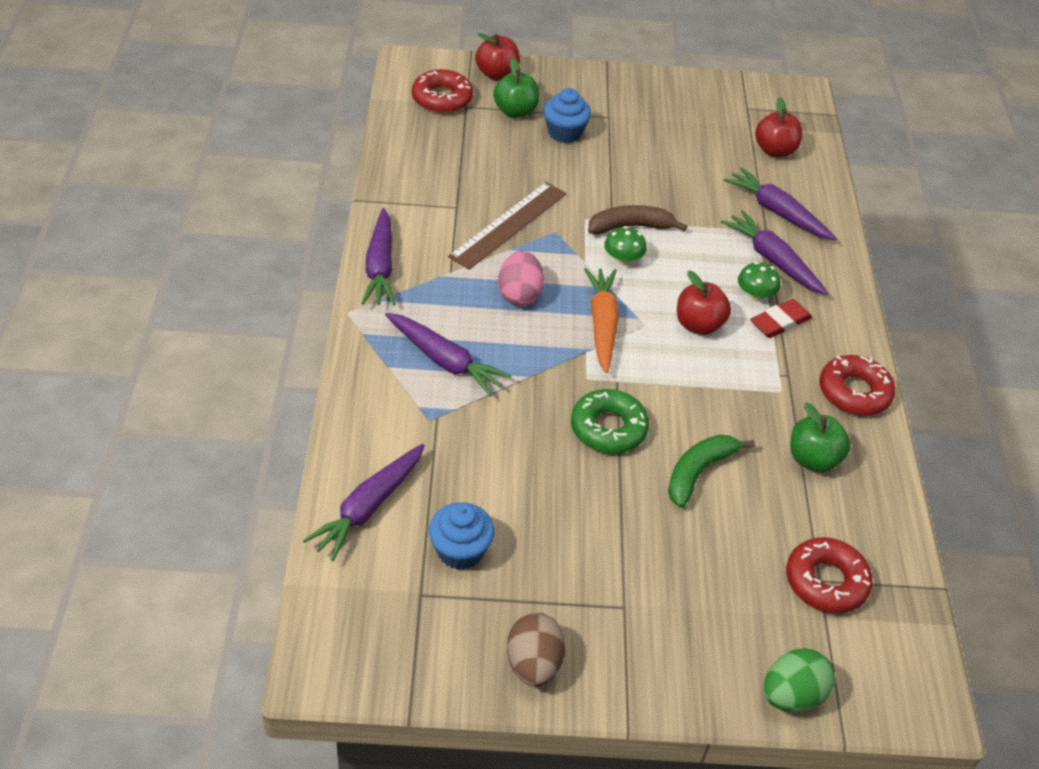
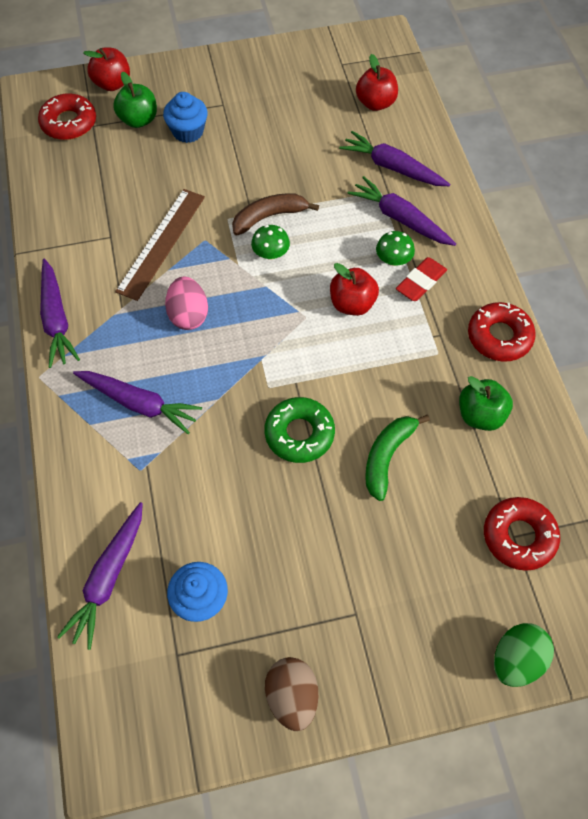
camera: 10 degrees left, 15 degrees up
orange carrot [584,268,619,373] -> none

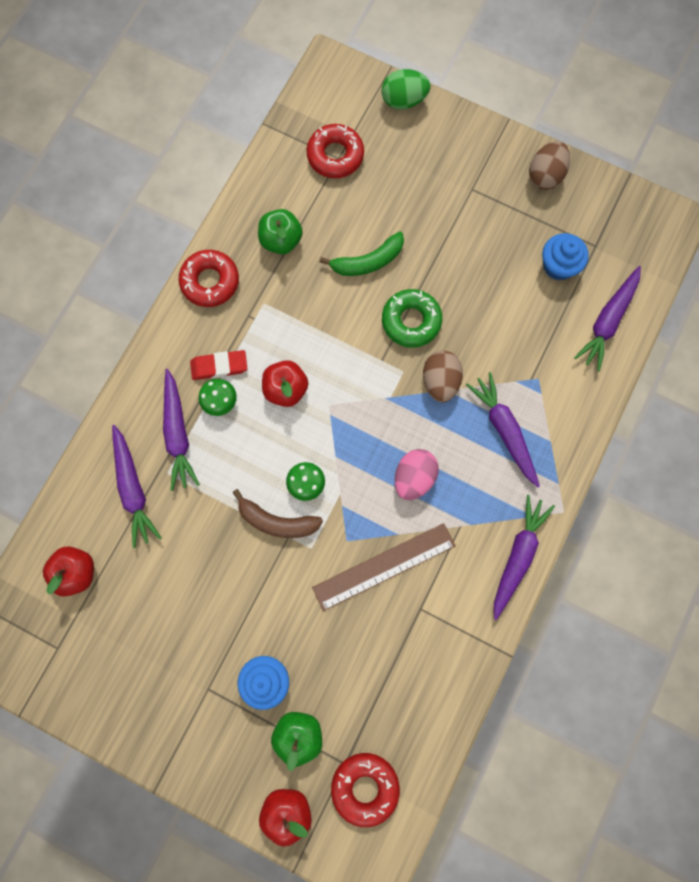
camera: 140 degrees left, 15 degrees up
purple carrot [57,502,143,650] -> purple carrot turned 150 degrees clockwise [574,266,641,371]
none -> brown egg [423,351,463,402]

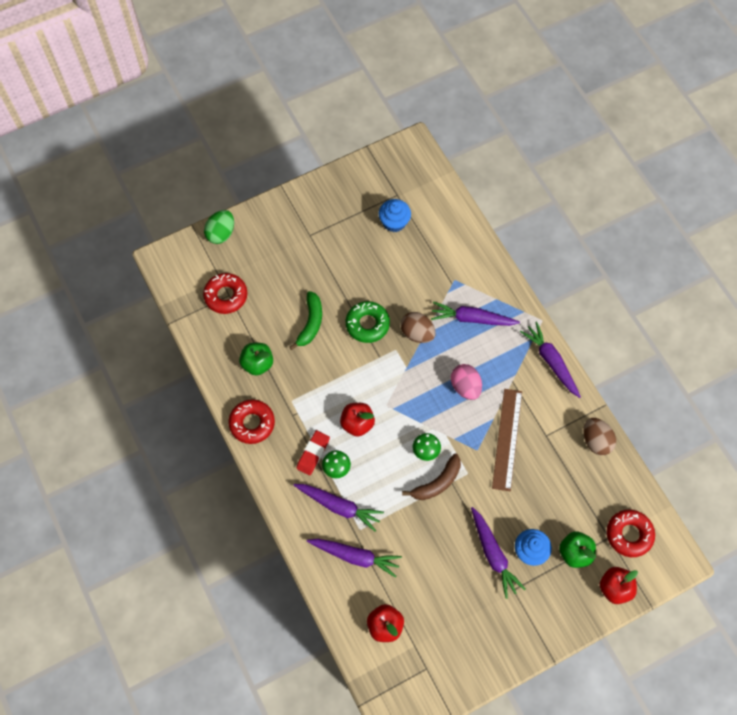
camera: 55 degrees left, 10 degrees down
brown egg [529,141,570,190] -> brown egg moved to [583,418,616,455]
purple carrot [574,266,641,371] -> purple carrot moved to [471,507,525,599]

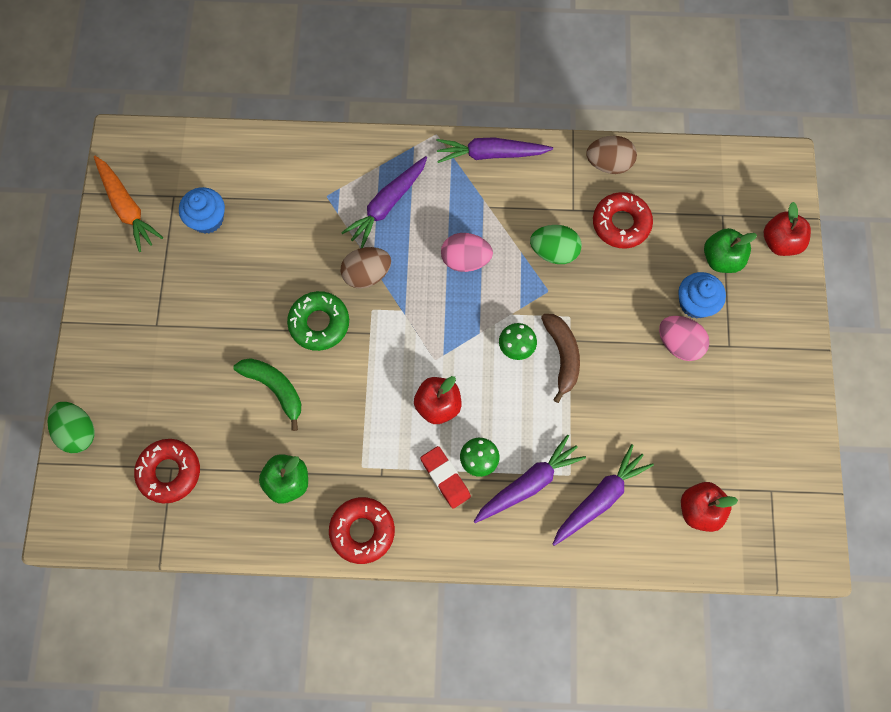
camera: 60 degrees left, 5 degrees up
purple carrot [471,507,525,599] -> pink egg [659,316,709,361]
brown ruler [492,389,522,492] -> green egg [530,225,582,264]
red donut [607,510,655,557] -> red donut moved to [593,192,653,249]
none -> orange carrot [94,156,163,252]

